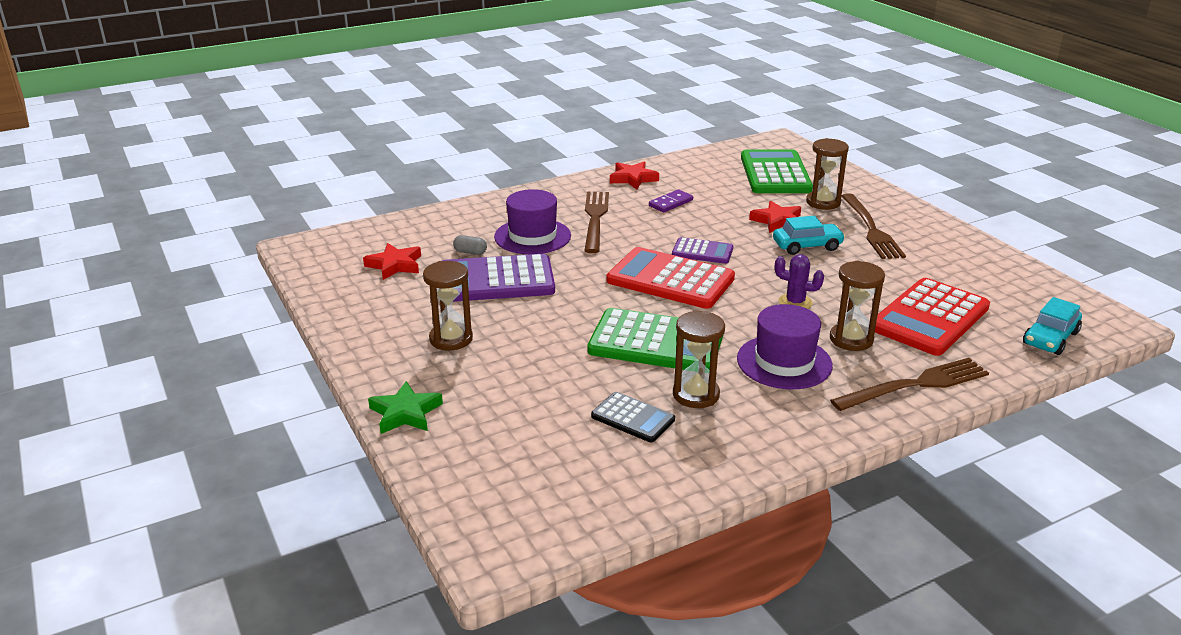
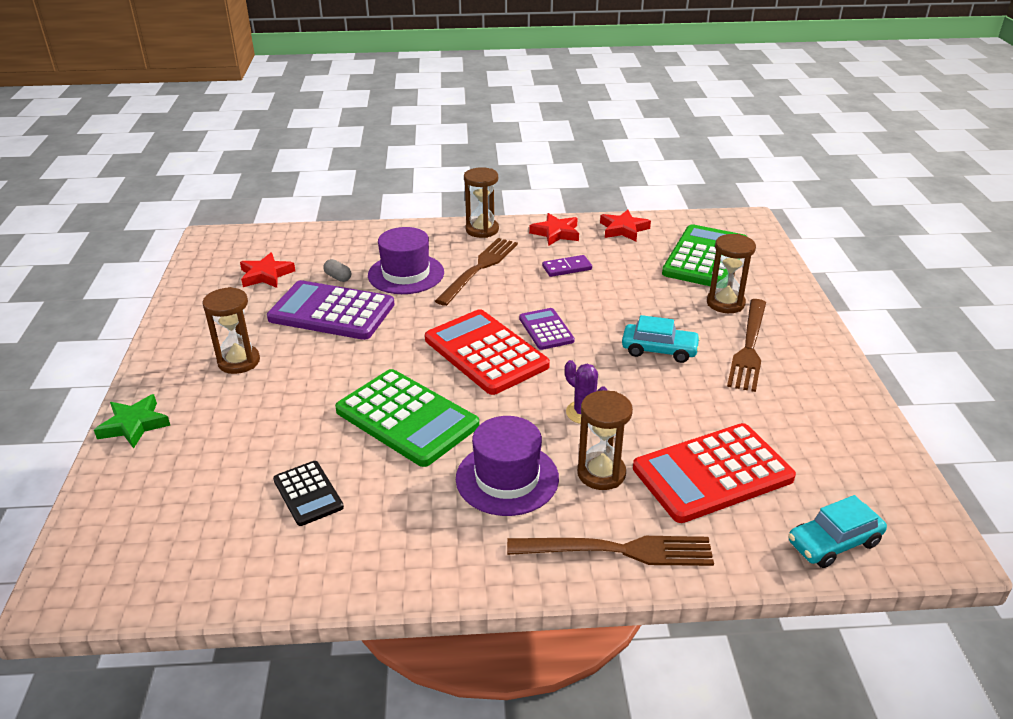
camera: 25 degrees right, 5 degrees up
purple calculator [672,237,733,264] -> purple calculator turned 150 degrees counterclockwise [519,308,575,350]
brown hourglass [673,311,725,408] -> brown hourglass moved to [464,167,499,238]
red star [749,201,801,233] -> red star moved to [600,210,651,241]

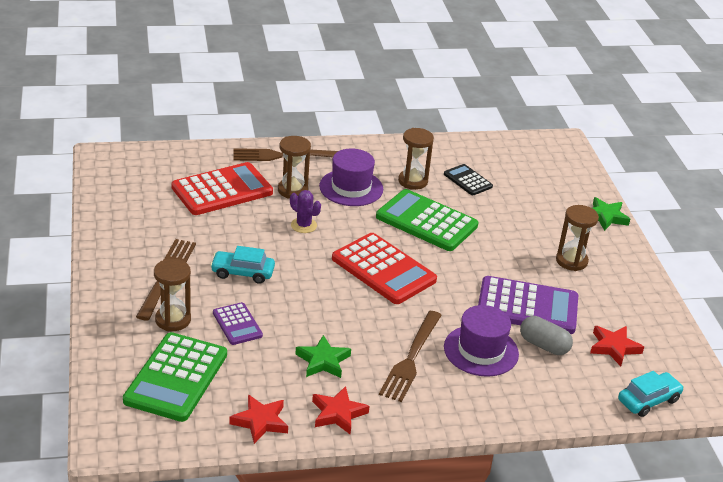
camera: 170 degrees right, 0 degrees up
grey capsule [323,259,351,282] -> grey capsule [520,316,573,355], size x1.69
brown hourglass [464,167,499,238] -> brown hourglass moved to [398,128,434,190]
purple calculator [519,308,575,350] -> purple calculator moved to [213,302,263,345]
purple domino [542,255,592,277] -> green star [295,335,351,378]
turquoise car [788,495,887,568] -> turquoise car moved to [618,371,684,417]

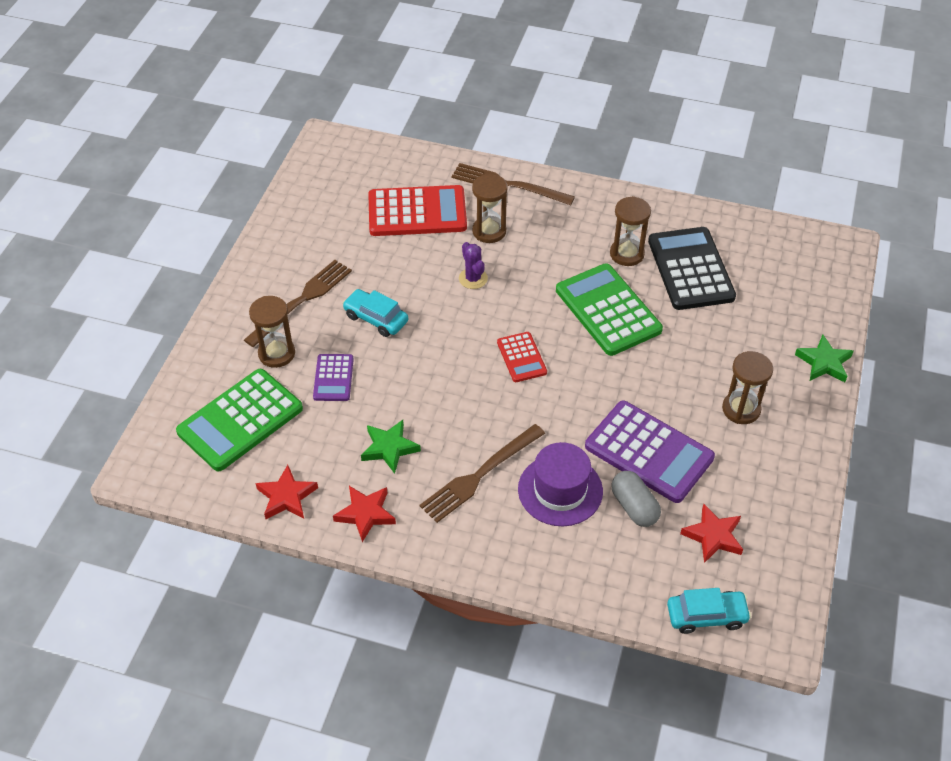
camera: 30 degrees right, 15 degrees up
purple hat [319,149,383,206] -> none
red calculator [332,233,437,304] -> red calculator [497,332,547,382], size x0.53
black calculator [444,164,493,195] -> black calculator [648,227,736,310], size x1.89

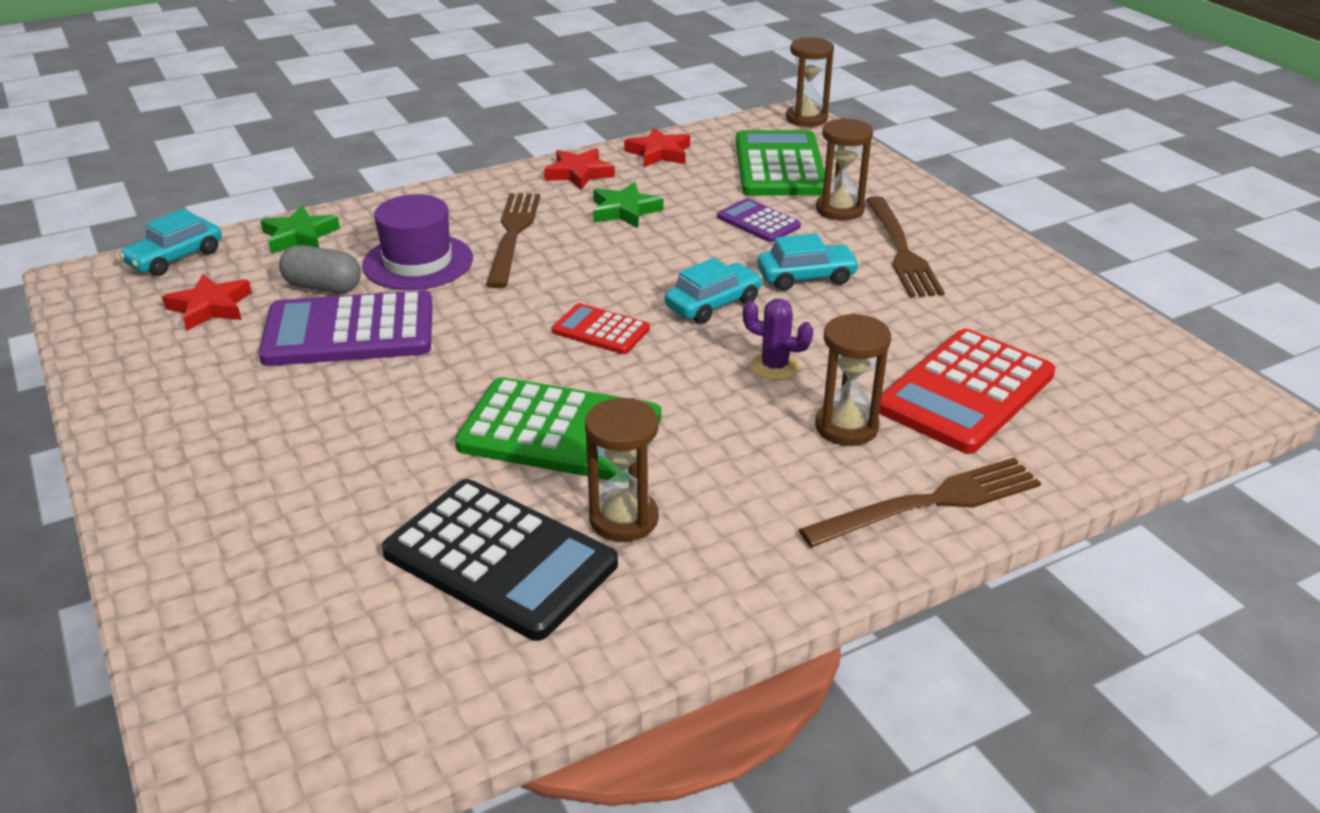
camera: 135 degrees right, 15 degrees down
brown hourglass [722,351,773,424] -> brown hourglass moved to [786,37,834,127]
green star [795,335,854,382] -> green star moved to [261,206,340,253]
none -> turquoise car [665,258,762,324]

